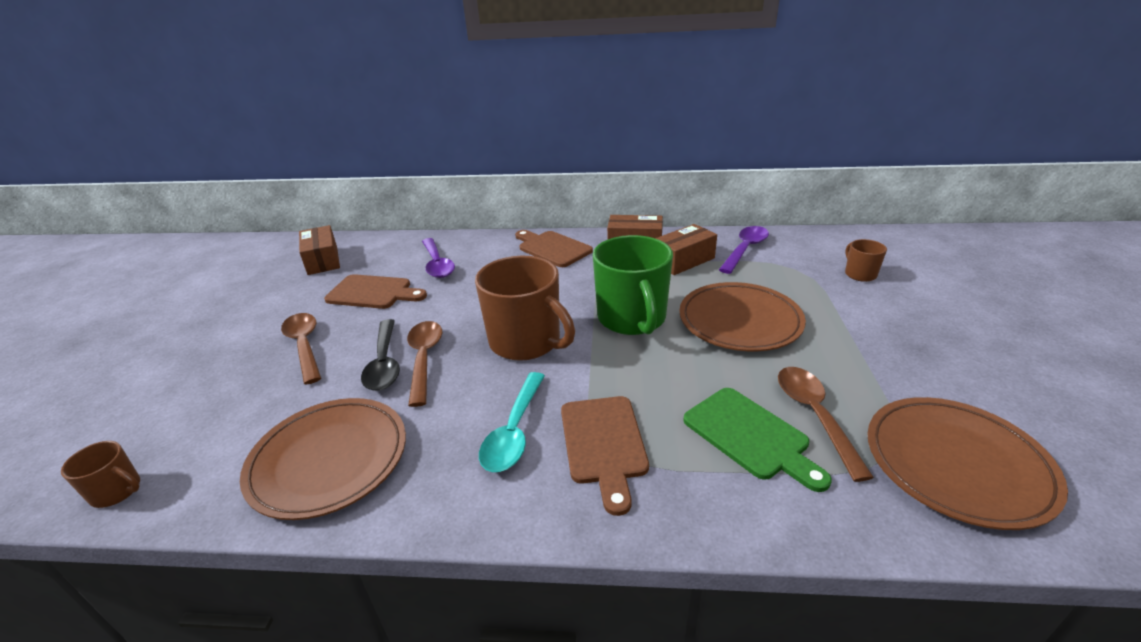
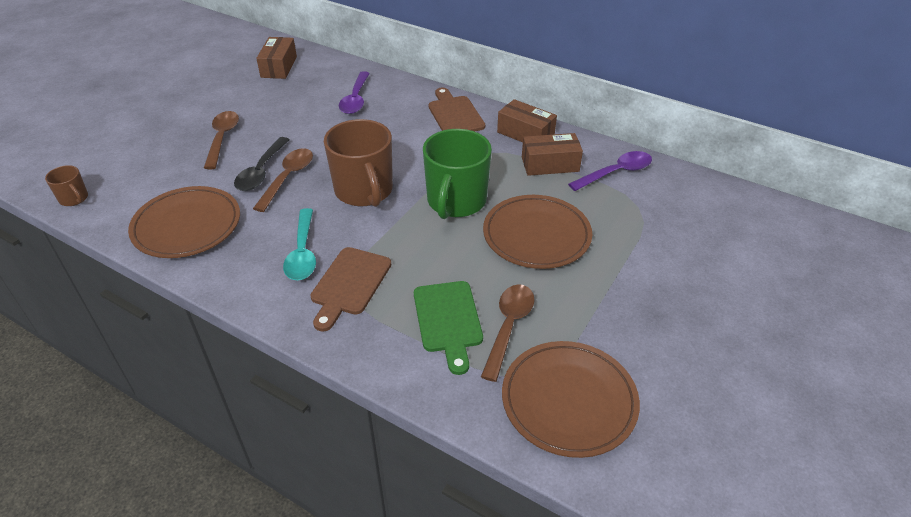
camera: 25 degrees right, 10 degrees up
brown cutting board [324,274,427,309] -> none
turquoise spoon [479,372,545,472] -> turquoise spoon turned 45 degrees counterclockwise [283,208,316,280]
brown mug [845,239,887,282] -> none

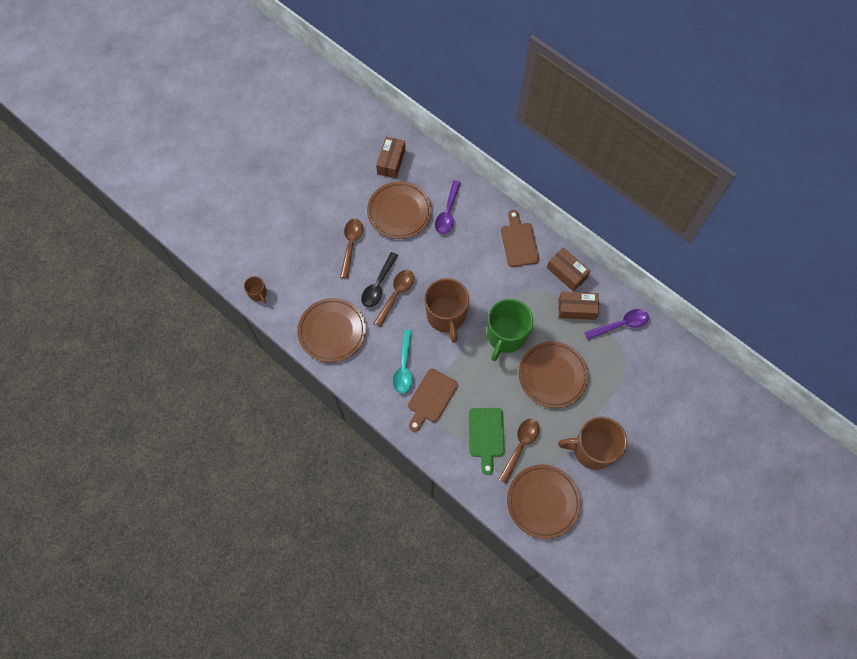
camera: 10 degrees right, 25 degrees up
none -> brown plate [367,181,432,239]
none -> brown mug [558,417,627,470]

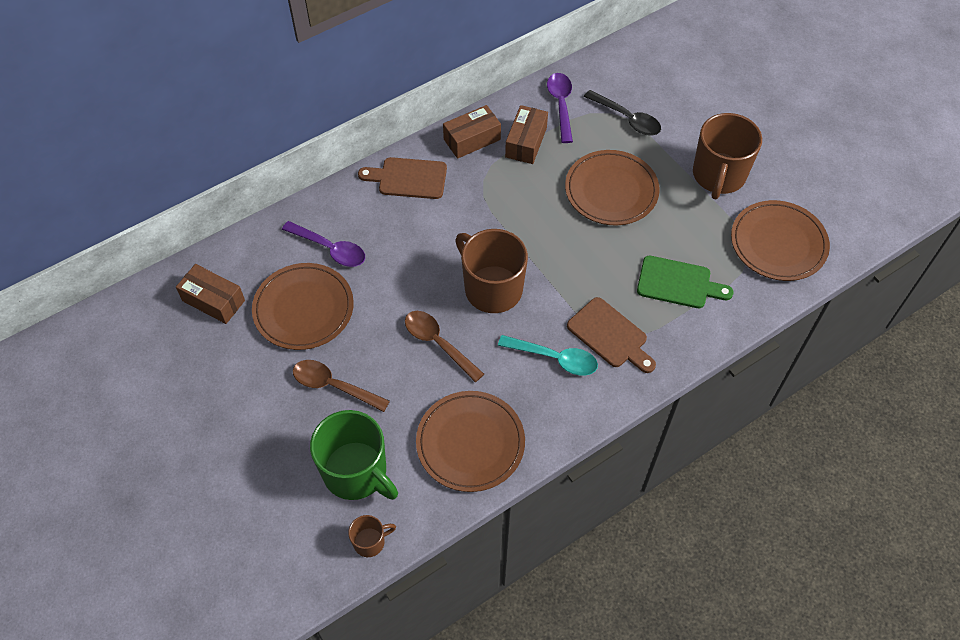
camera: 75 degrees left, 10 degrees down
black spoon [361,252,398,308] -> black spoon moved to [584,90,661,135]
brown mug [425,278,469,343] -> brown mug turned 135 degrees counterclockwise [455,229,528,313]
green mug [487,299,533,361] -> green mug moved to [310,410,398,500]
brown spoon [498,419,539,484] -> none

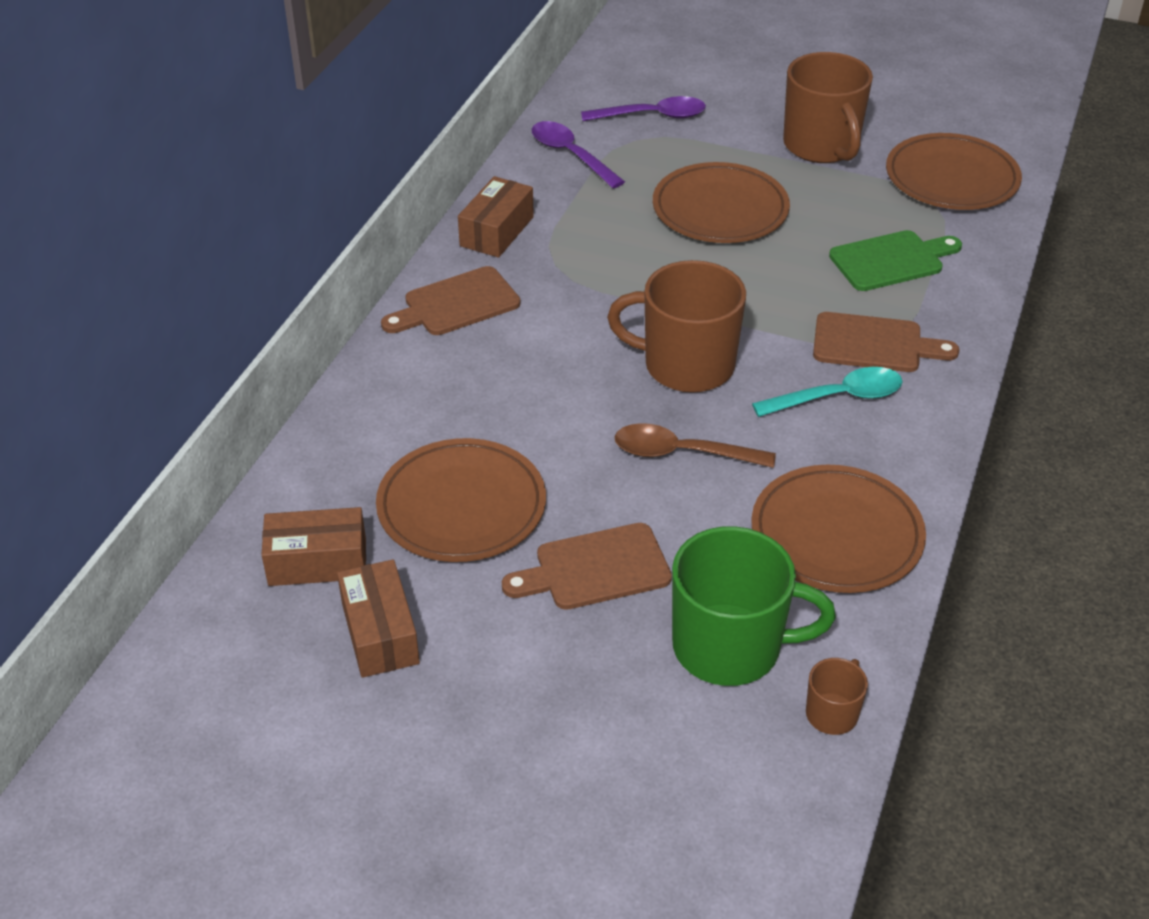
camera: 35 degrees left, 15 degrees down
purple spoon [282,221,365,267] -> purple spoon moved to [581,96,706,121]
brown spoon [293,360,390,412] -> brown cutting board [502,523,672,610]
brown box [505,105,548,164] -> brown box moved to [337,559,420,678]
black spoon [584,90,661,135] -> none

